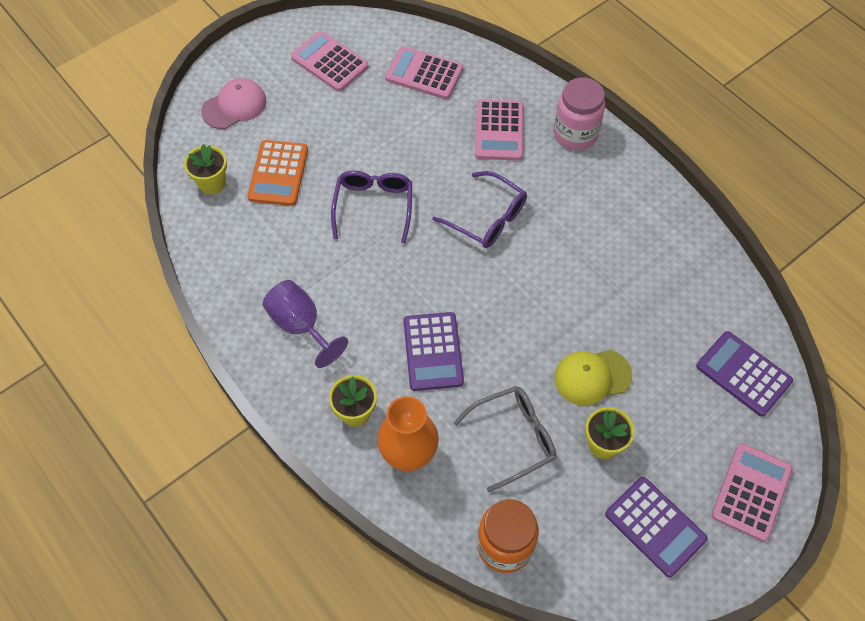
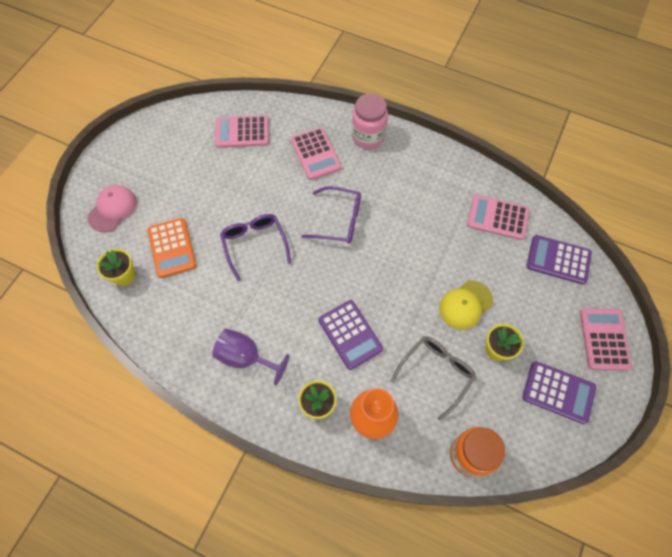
camera: 25 degrees left, 5 degrees up
pink calculator [291,31,369,92] -> pink calculator moved to [467,195,529,240]

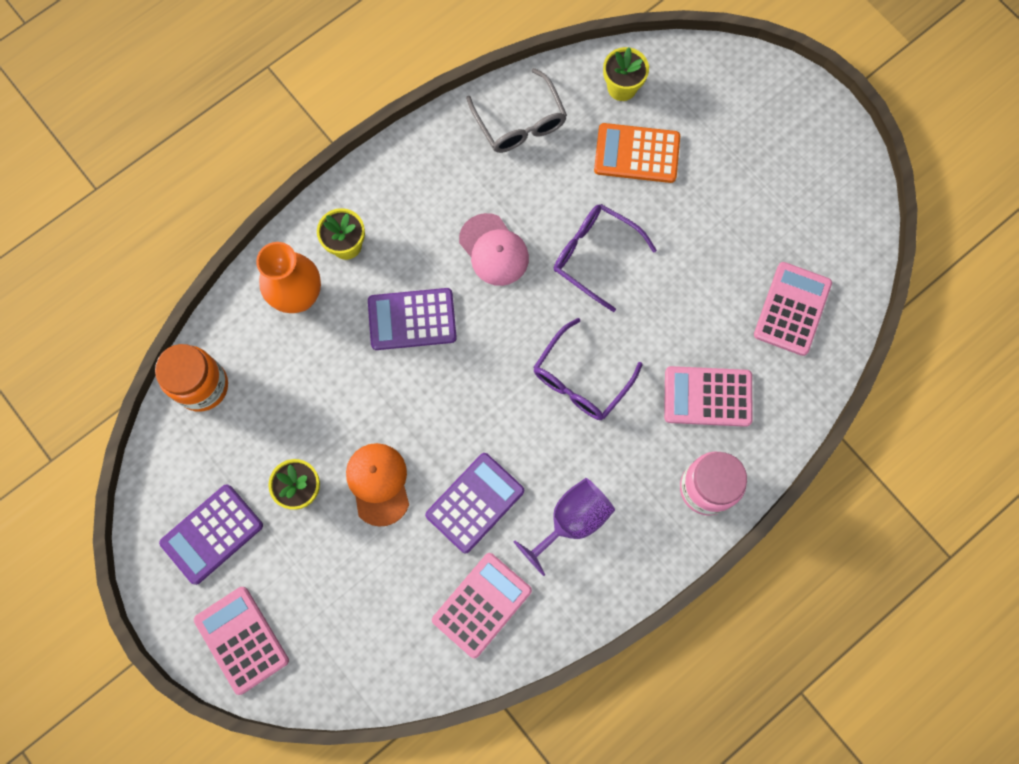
camera: 115 degrees right, 10 degrees up
pink cap [87,185,137,232] -> pink cap moved to [459,213,529,286]
purple goblet [212,328,289,385] -> purple goblet moved to [514,478,615,576]
purple glasses [220,214,291,281] -> purple glasses turned 150 degrees counterclockwise [554,204,657,312]
grey glasses [391,336,476,421] -> grey glasses moved to [466,68,567,153]
yellow cap [439,280,493,329] -> orange cap [346,443,409,527]
purple calculator [527,235,592,284] -> purple calculator moved to [425,453,524,554]
pink calculator [580,308,632,371] -> pink calculator turned 150 degrees counterclockwise [194,587,289,695]

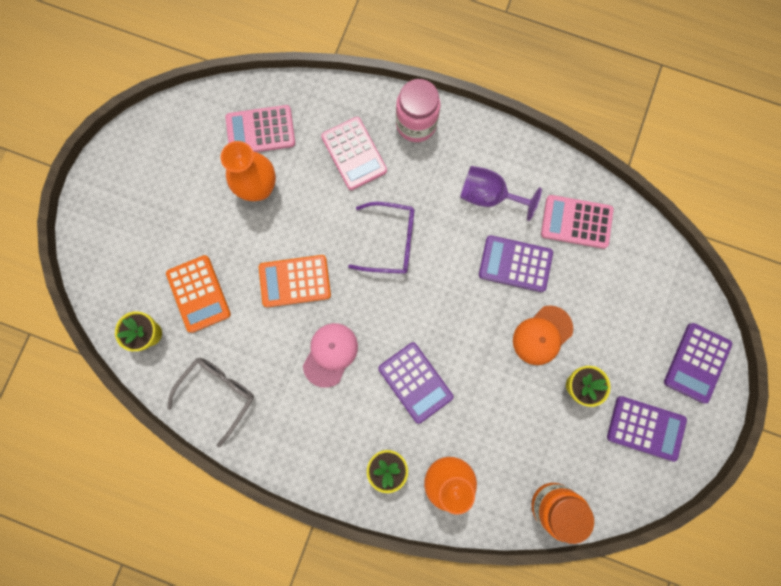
camera: 120 degrees left, 5 degrees up
pink calculator [194,587,289,695] -> purple calculator [664,323,732,404]
purple glasses [554,204,657,312] -> orange calculator [259,255,331,307]
none -> orange vase [221,141,276,201]

